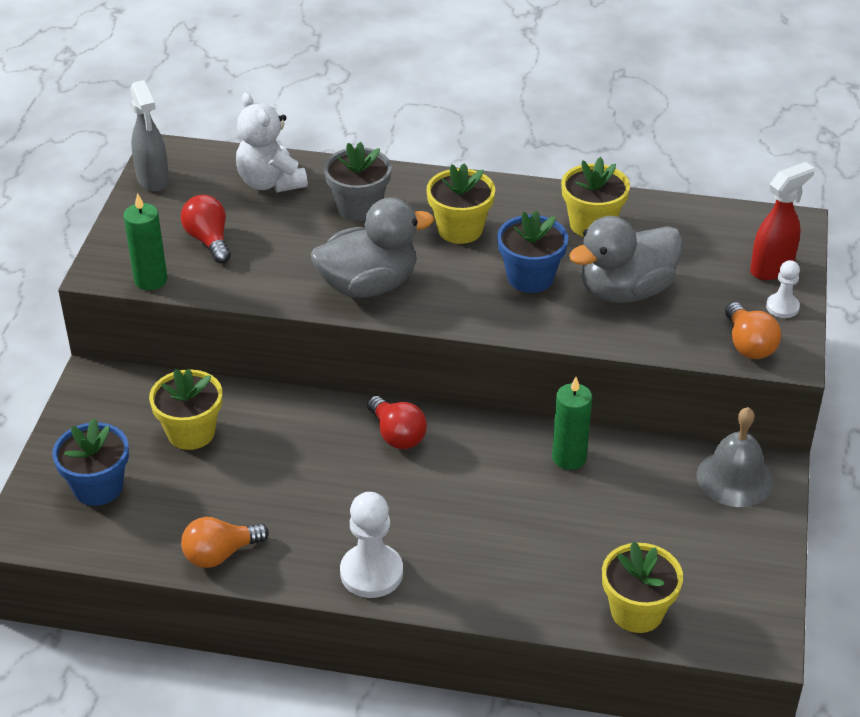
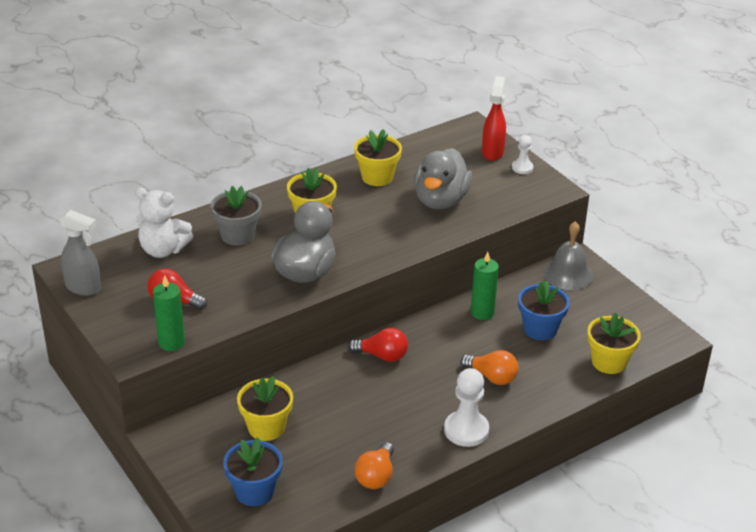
camera: 45 degrees left, 5 degrees down
blue flower pot [497,210,568,293] -> blue flower pot moved to [518,280,570,340]
orange light bulb [725,302,781,359] -> orange light bulb moved to [461,350,519,385]

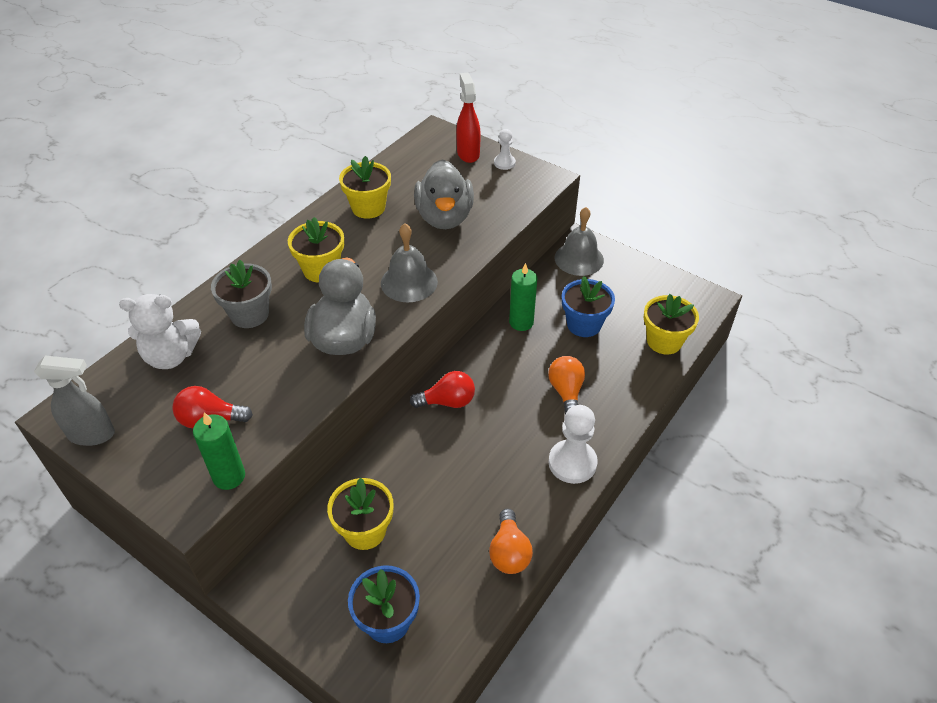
camera: 20 degrees left, 10 degrees up
orange light bulb [461,350,519,385] -> orange light bulb turned 105 degrees counterclockwise [548,356,585,414]
none -> grey bell [381,223,438,302]

